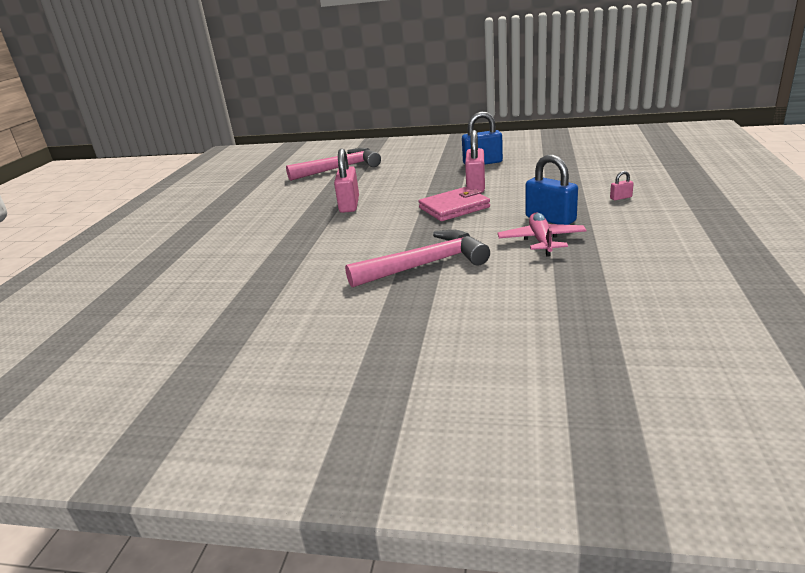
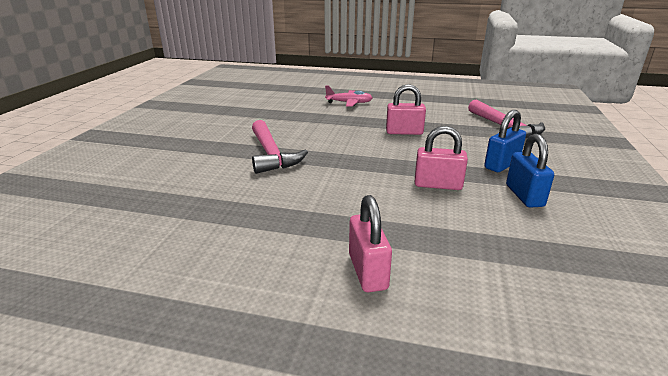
camera: 90 degrees right, 0 degrees up
pink wallet [418,187,490,221] -> none
pink plane [498,212,587,256] -> pink plane moved to [325,86,373,107]
blue padlock [525,155,578,225] -> blue padlock moved to [484,110,526,172]
pink padlock [610,171,634,200] -> pink padlock [349,195,392,292], size x2.25

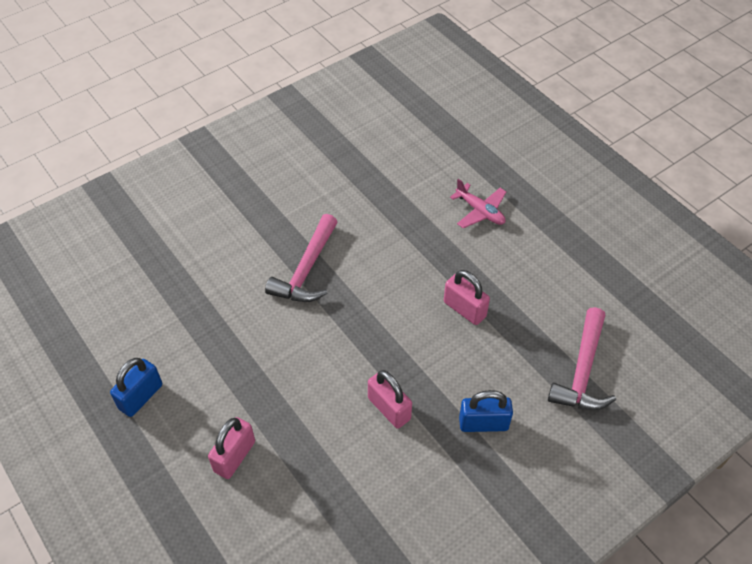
camera: 40 degrees right, 25 degrees up
blue padlock [506,134,554,208] -> blue padlock moved to [110,358,162,417]

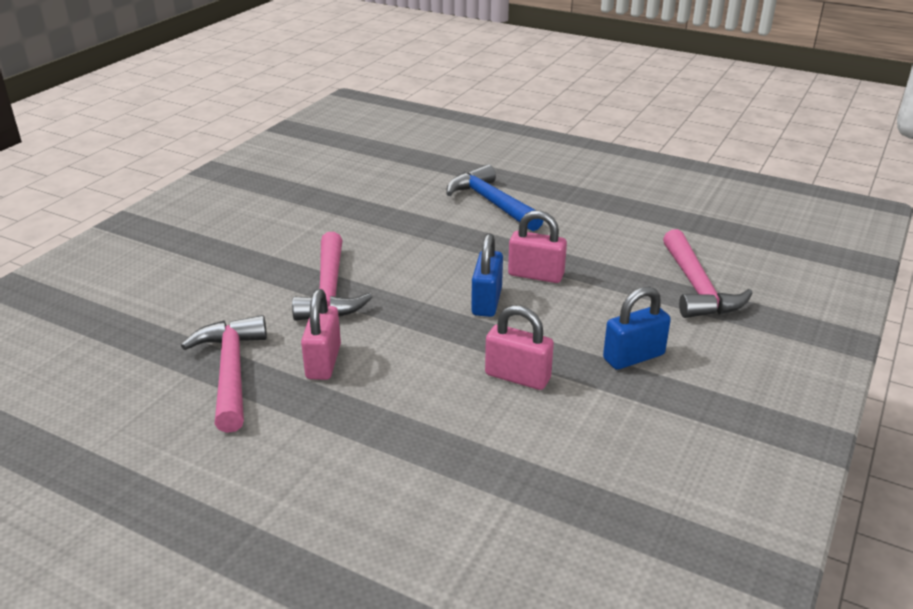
camera: 25 degrees left, 20 degrees down
blue padlock [110,358,162,417] -> blue padlock moved to [471,233,503,317]
pink padlock [208,417,255,479] -> pink padlock moved to [301,289,341,380]
pink plane [450,179,506,228] -> blue hammer [446,164,544,231]
none -> pink hammer [181,315,267,433]

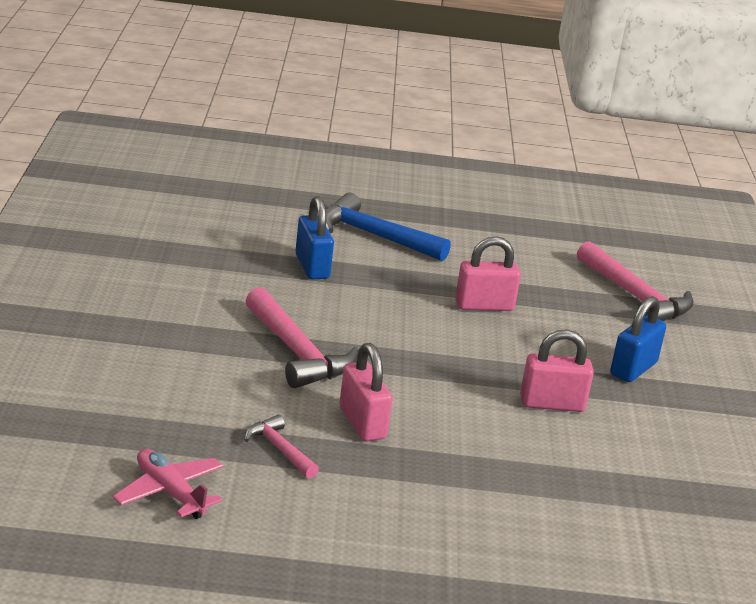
camera: 30 degrees left, 5 degrees down
pink hammer [181,315,267,433] -> pink hammer [244,415,319,479], size x0.54
blue padlock [471,233,503,317] -> blue padlock moved to [295,196,334,279]
none -> pink plane [113,449,223,519]

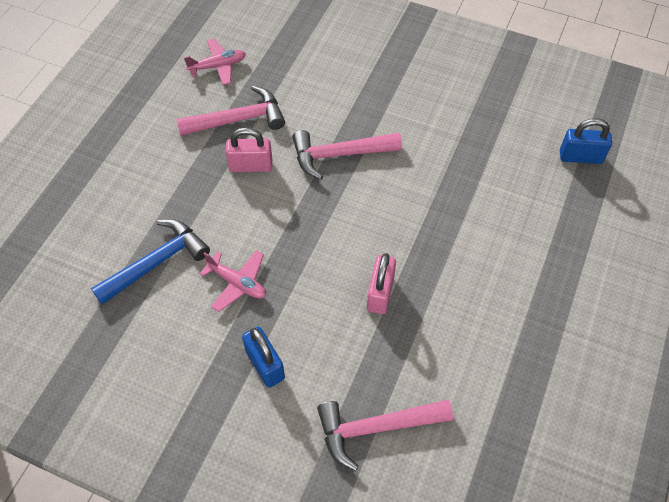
camera: 115 degrees right, 30 degrees up
pink hammer [244,415,319,479] -> pink hammer [176,86,285,136], size x1.87
blue padlock [295,196,334,279] -> blue padlock moved to [560,118,612,164]
blue hammer [326,193,451,261] -> blue hammer moved to [91,219,210,305]
pink padlock [520,329,594,412] -> pink plane [200,250,266,312]

